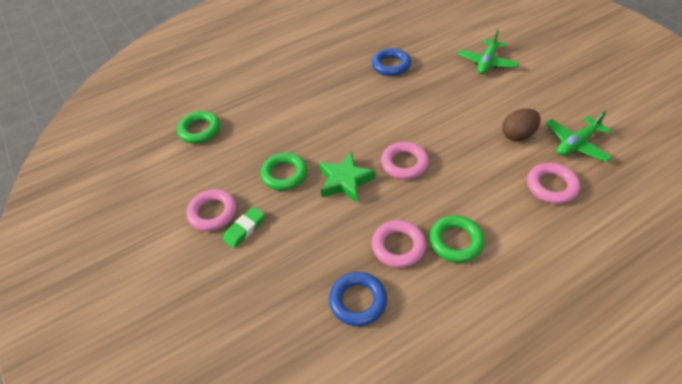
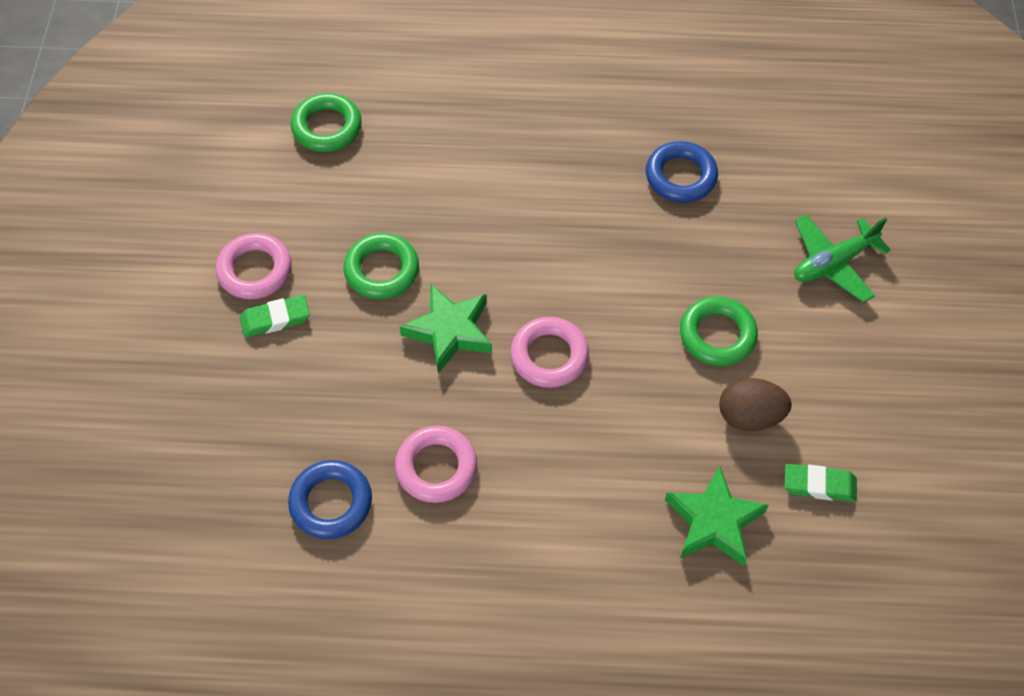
camera: 30 degrees right, 10 degrees up
green ring [429,215,485,263] -> green ring moved to [680,296,758,366]
pink ring [527,163,580,204] -> green star [665,465,769,566]
green plane [546,111,612,162] -> green eraser [785,464,857,502]

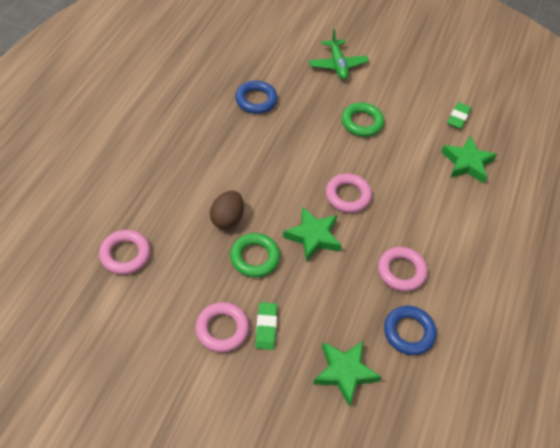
camera: 75 degrees left, 5 degrees down
green ring [291,93,362,152] -> pink ring [99,230,151,275]
brown egg [719,378,792,431] -> brown egg moved to [210,190,244,230]
none -> green star [313,341,381,406]

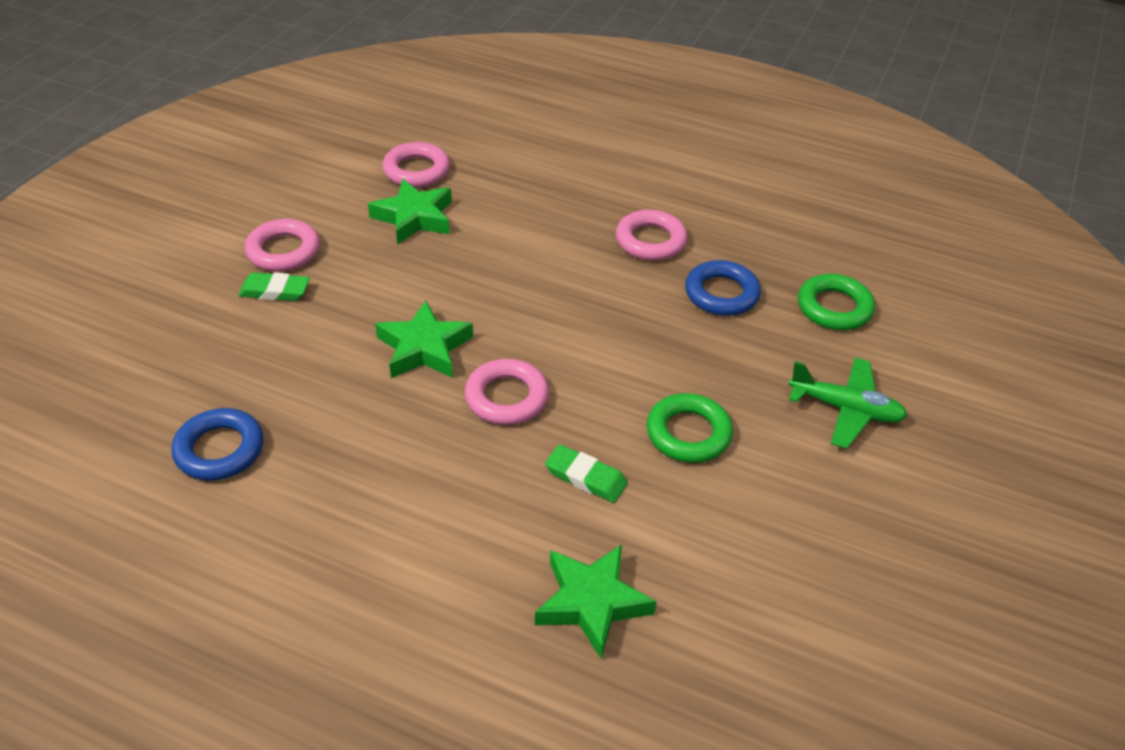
camera: 95 degrees right, 10 degrees down
brown egg [210,190,244,230] -> none
green ring [230,233,280,278] -> green ring moved to [798,274,875,330]
green plane [309,29,369,80] -> green plane turned 150 degrees counterclockwise [789,358,907,449]
green star [313,341,381,406] -> green star moved to [368,179,452,245]
pink ring [378,247,428,292] -> pink ring moved to [616,210,687,261]
green eraser [447,102,471,129] -> green eraser moved to [545,444,628,503]

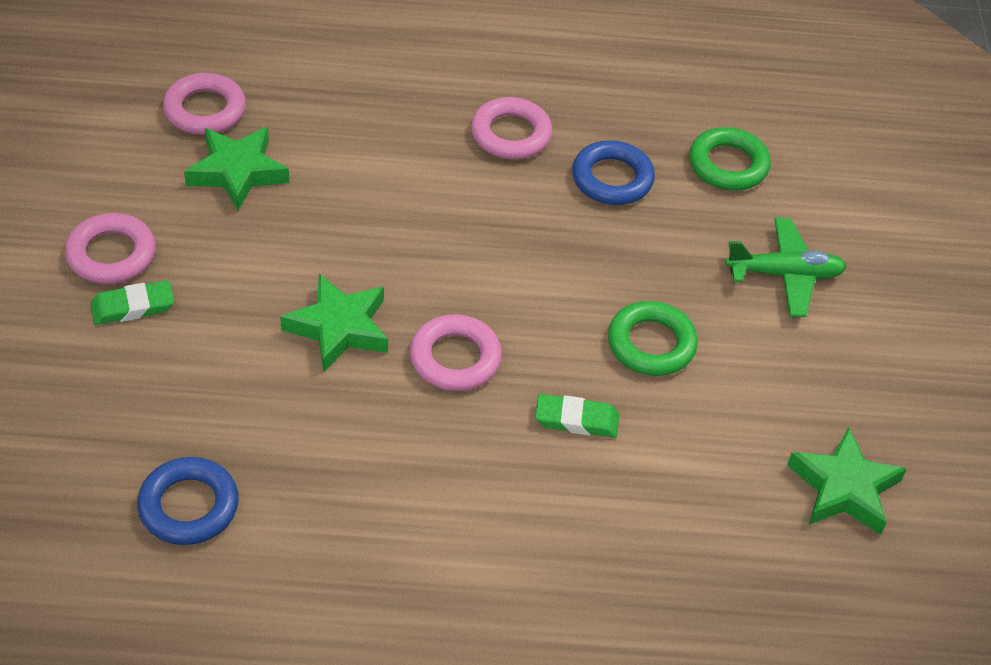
camera: 25 degrees left, 5 degrees up
green star [535,544,657,659] -> green star moved to [787,427,907,535]

